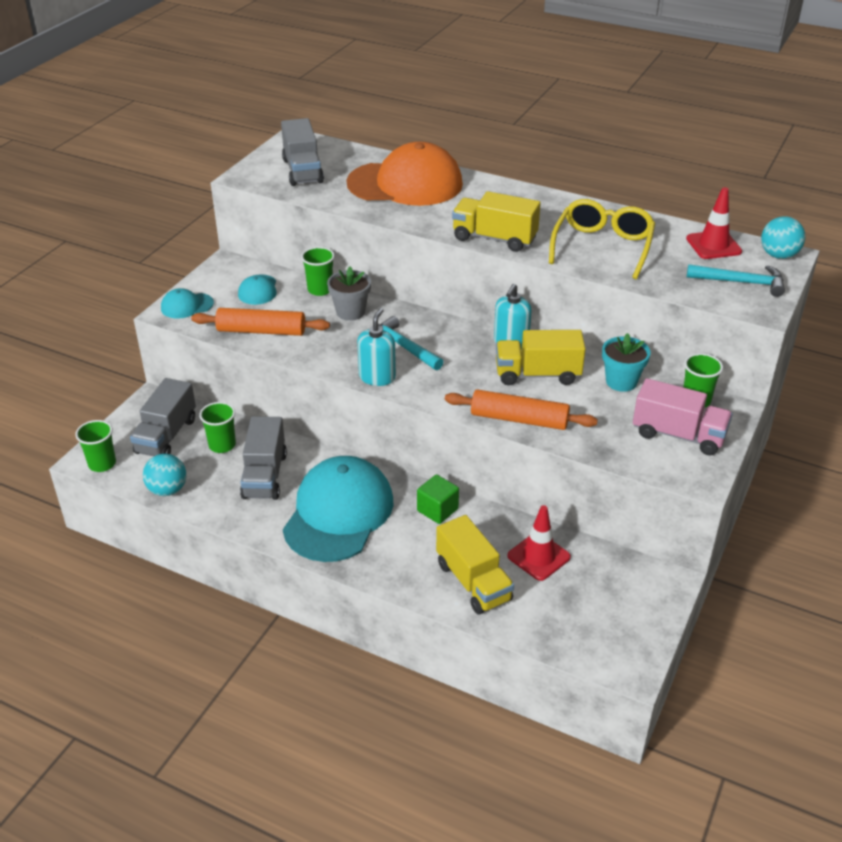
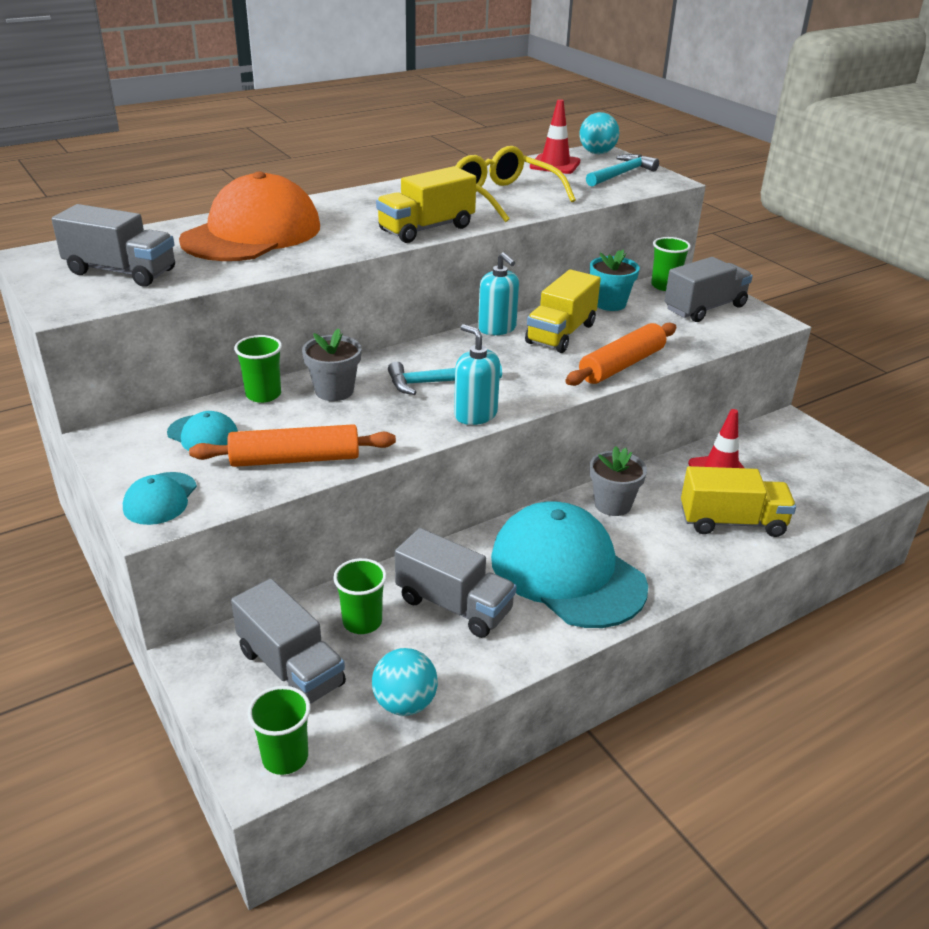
camera: 60 degrees left, 5 degrees down
orange rolling pin [191,308,330,336] -> orange rolling pin turned 45 degrees clockwise [189,424,396,467]
green cube [417,474,459,524] -> grey flower pot [590,446,647,516]
pink truck [633,378,733,455] -> grey truck [664,257,753,322]

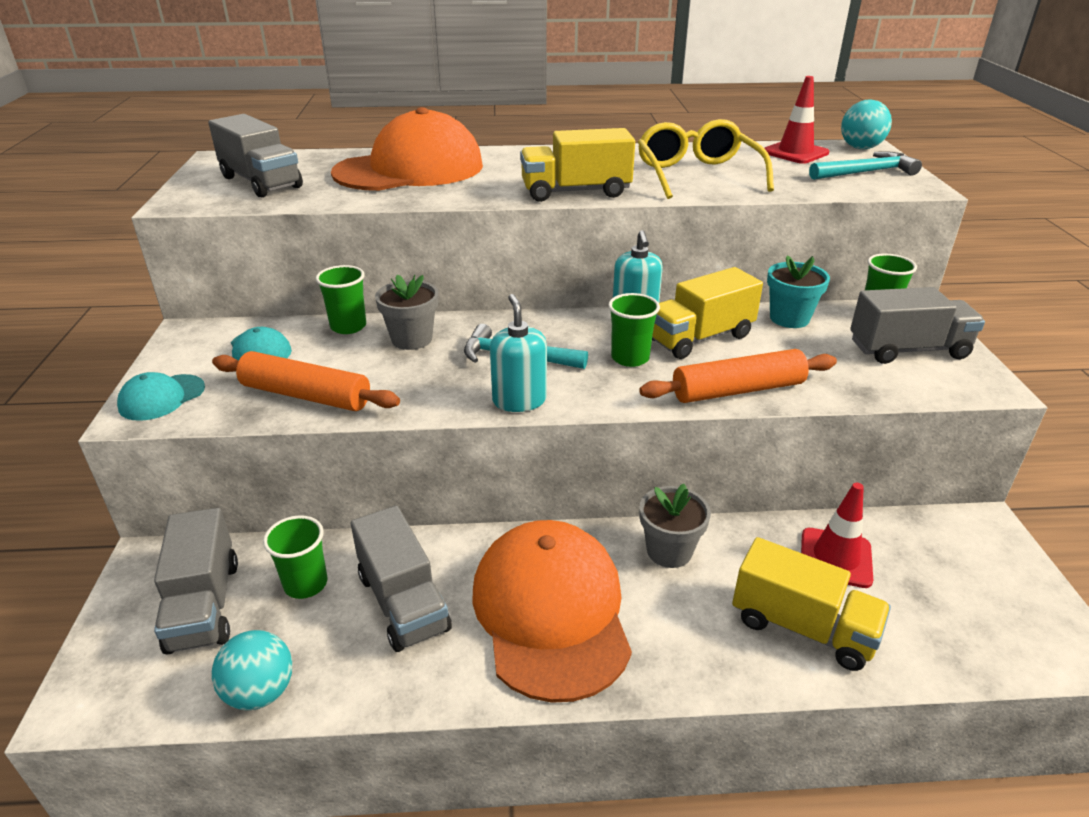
camera: 30 degrees right, 0 degrees up
green cup [247,686,311,775] -> green cup moved to [608,293,660,367]
turquoise cap [491,502,648,628] -> orange cap [472,520,632,703]

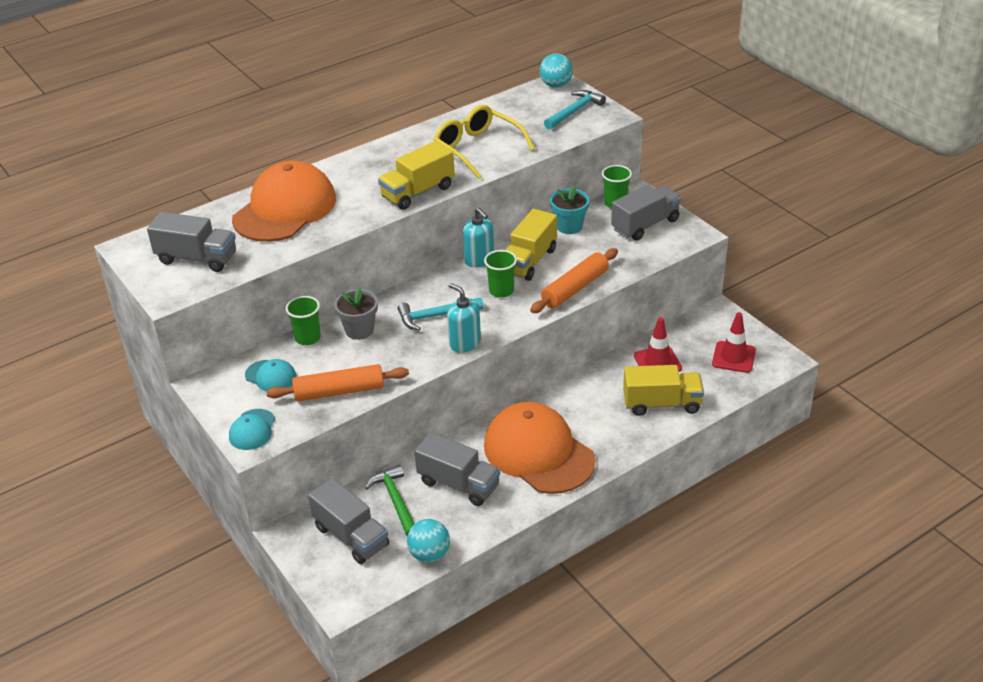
camera: 30 degrees left, 5 degrees up
green cup [263,515,328,599] -> green hammer [365,465,415,536]
grey flower pot [639,484,711,568] -> none
red traffic cone [764,76,829,164] -> red traffic cone moved to [712,312,756,373]

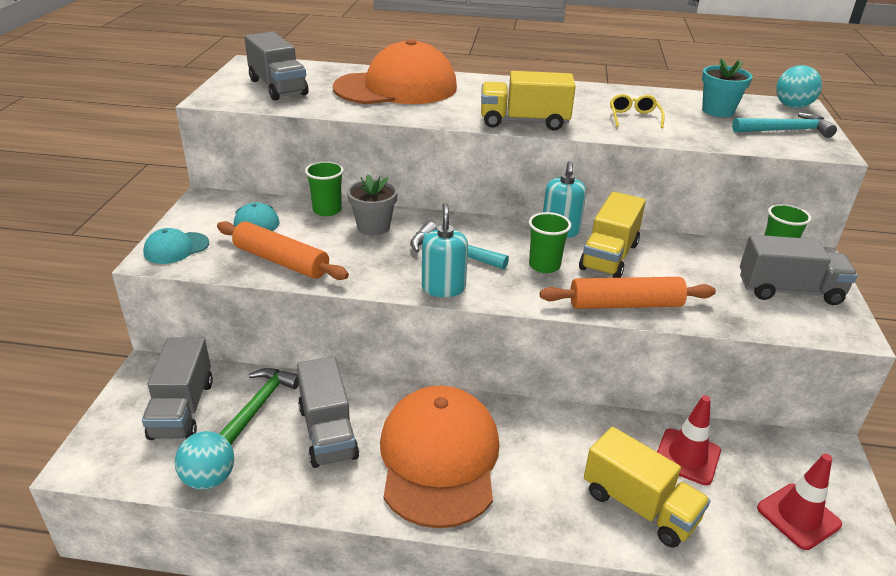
camera: 40 degrees right, 5 degrees down
yellow glasses [434,105,535,179] -> yellow glasses [610,94,665,128], size x0.50
yellow truck [506,209,557,281] -> yellow truck turned 45 degrees counterclockwise [579,191,646,278]
turquoise flower pot [550,186,589,234] -> turquoise flower pot moved to [702,58,753,117]

